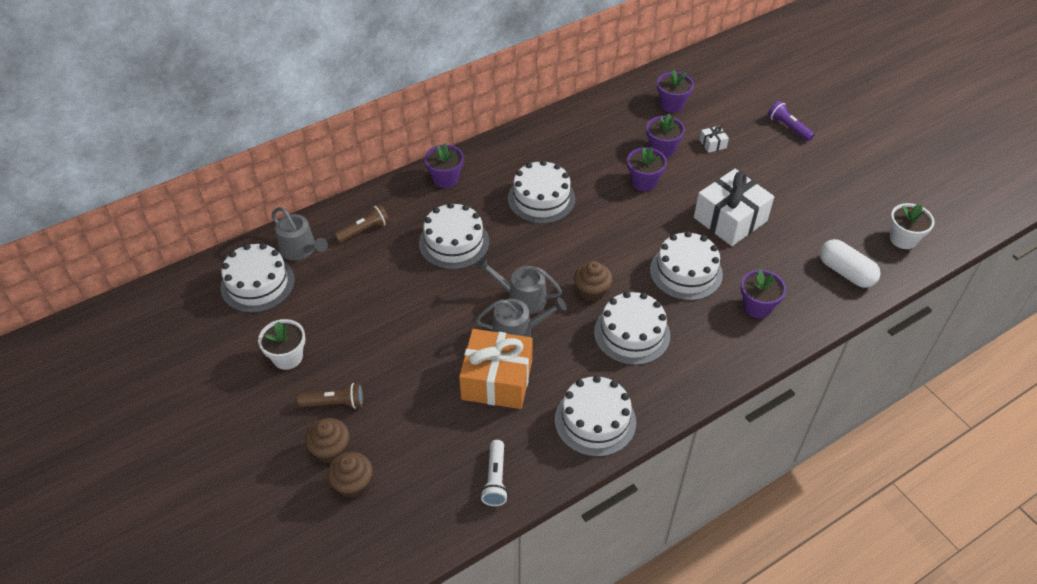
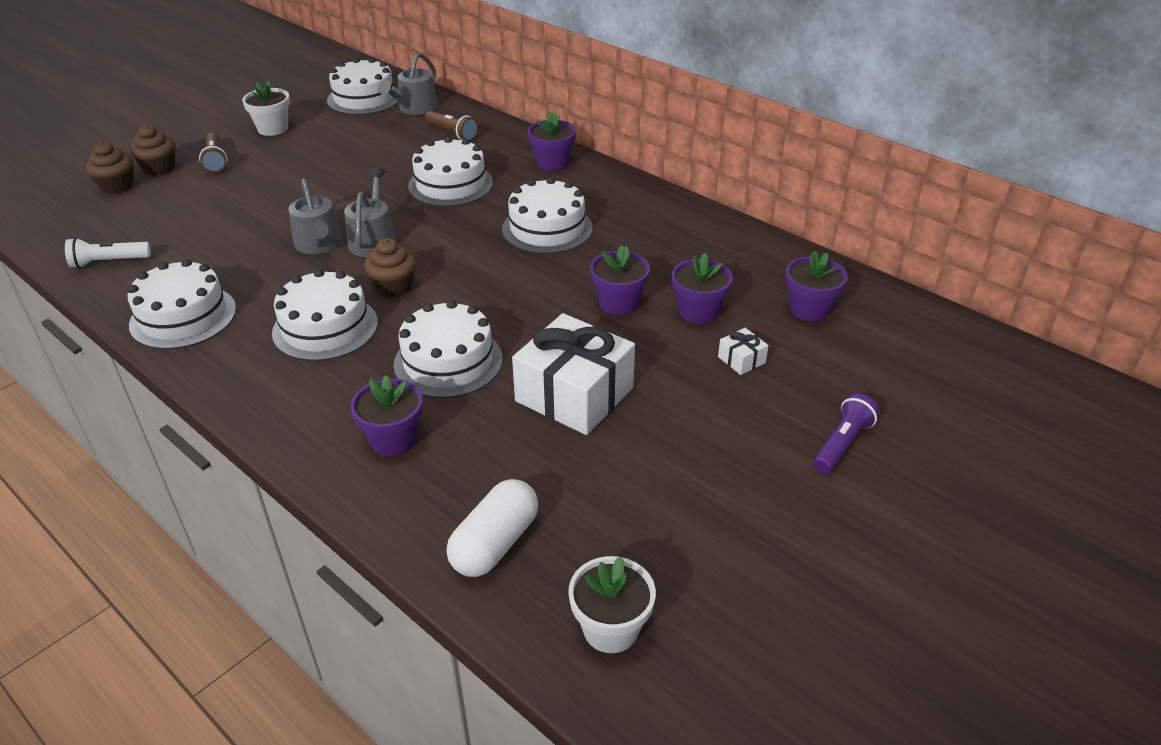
camera: 75 degrees right, 10 degrees down
orange gift [459,329,533,409] -> none

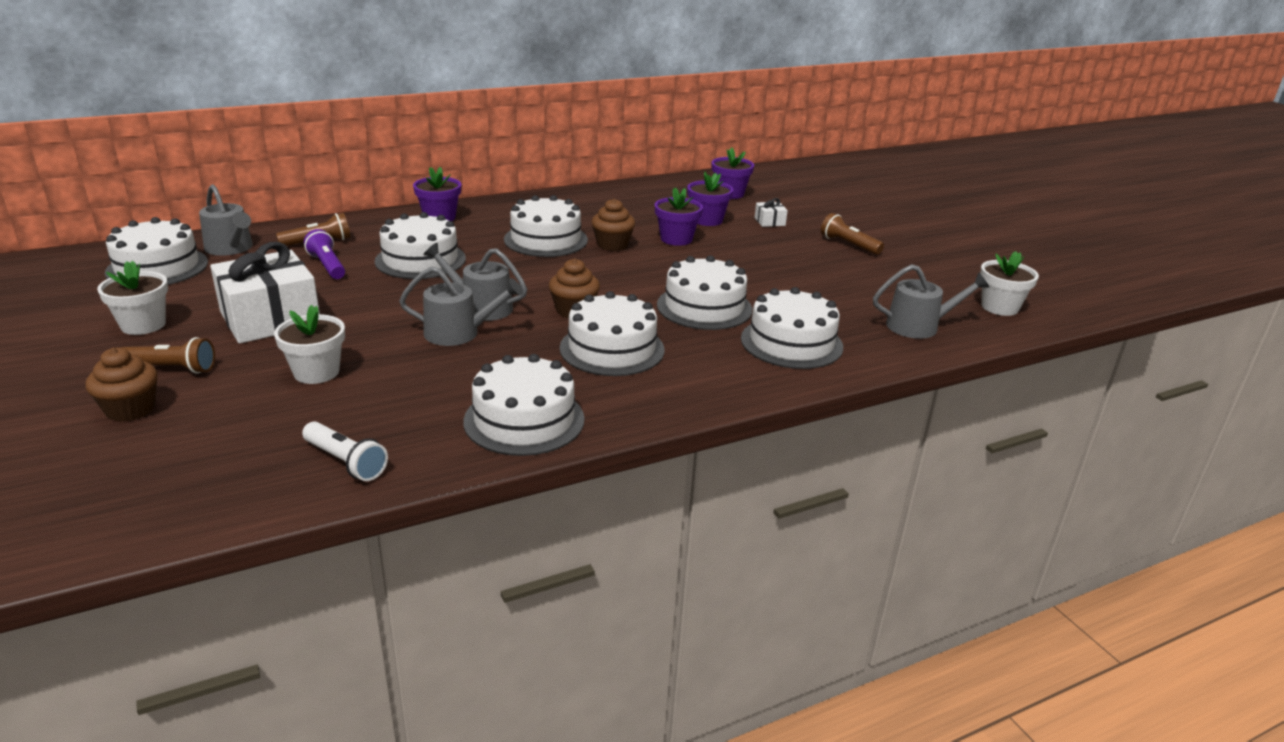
camera: 70 degrees left, 10 degrees down
white flashlight [65,238,151,268] -> white flashlight turned 60 degrees counterclockwise [302,421,388,481]
brown cupcake [86,142,134,194] -> brown cupcake moved to [591,198,635,251]
purple flower pot [350,375,423,456] -> white cake [741,287,843,369]
white capsule [447,479,538,577] -> grey watering can [873,264,990,339]
white gift [512,313,635,435] -> white gift moved to [210,242,320,344]
purple flashlight [813,393,880,474] -> purple flashlight moved to [304,229,345,279]
none -> white flower pot [274,305,345,384]
none -> brown flashlight [821,213,884,255]

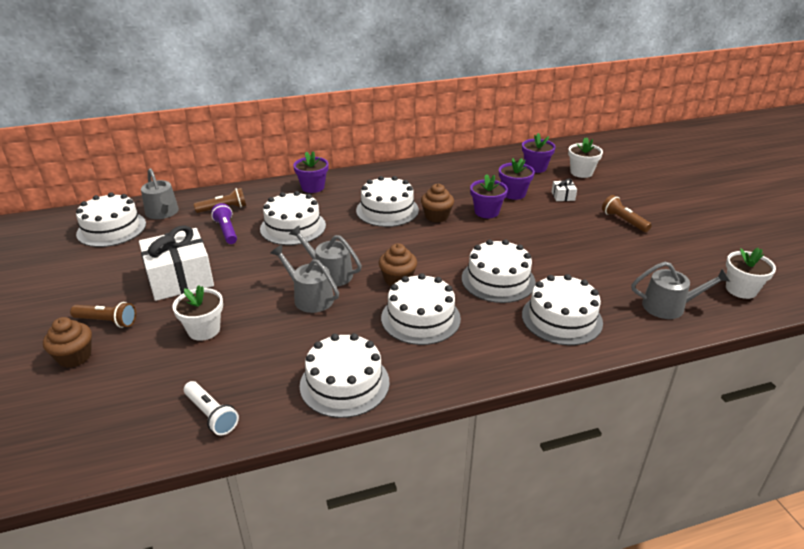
camera: 10 degrees right, 5 degrees up
white flower pot [97,261,168,335] -> white flower pot moved to [568,138,603,178]
grey watering can [399,267,523,346] -> grey watering can turned 150 degrees counterclockwise [271,245,339,313]

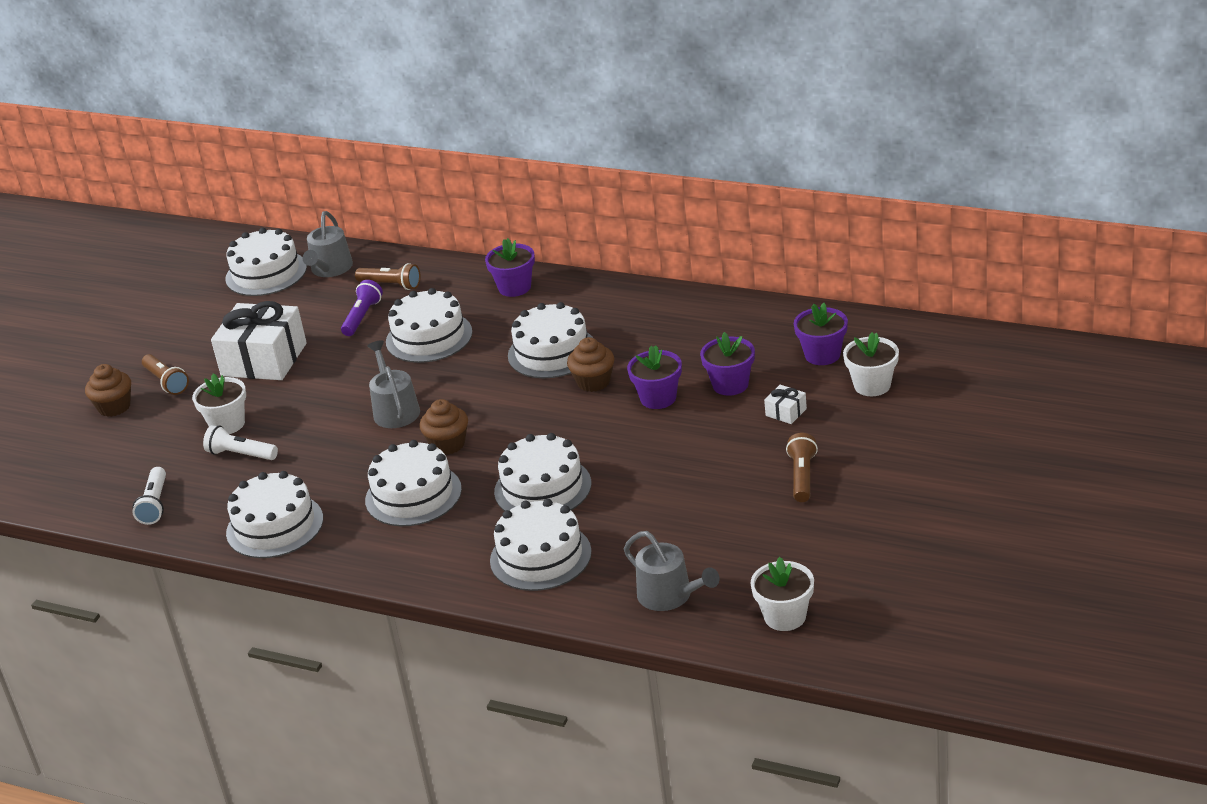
camera: 45 degrees right, 0 degrees up
grey watering can [271,245,339,313] -> none
none -> white flashlight [203,425,278,460]

